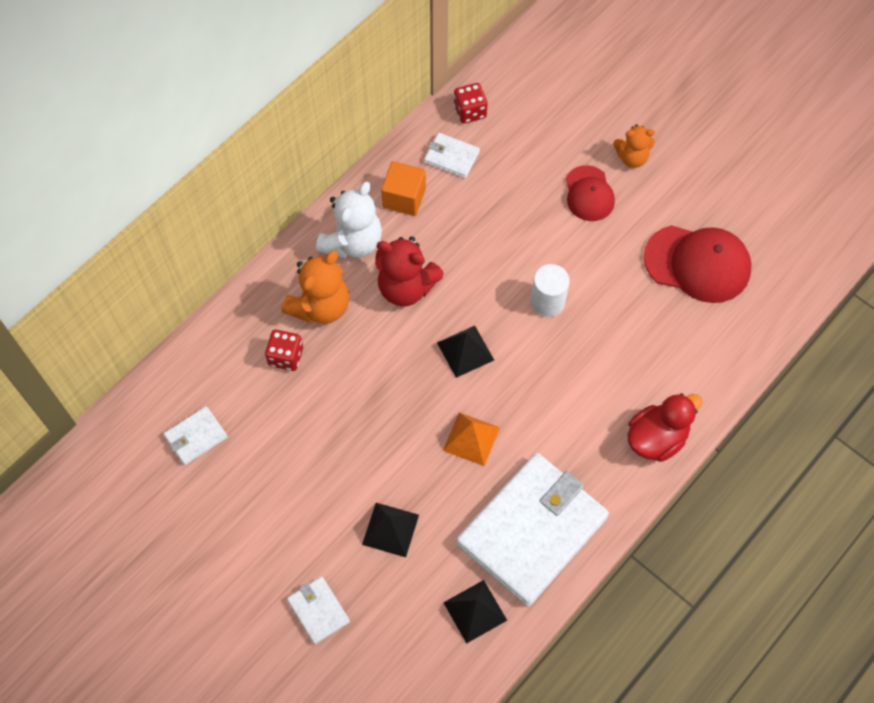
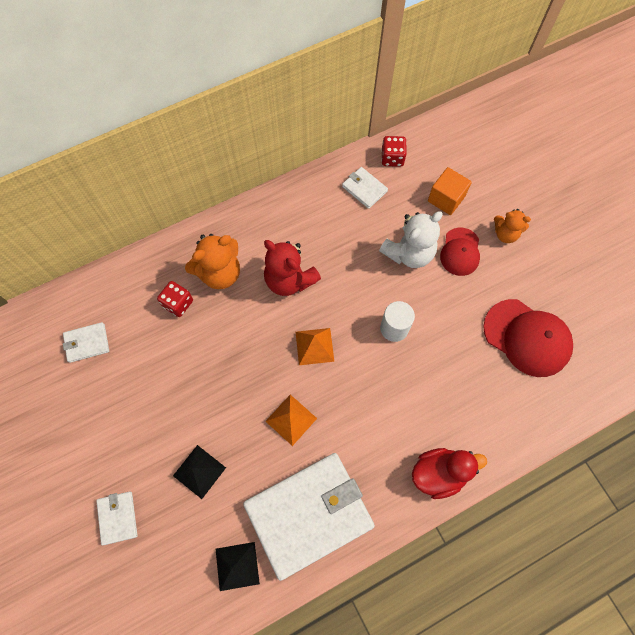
camera: 20 degrees right, 5 degrees up
white teddy bear [316,182,382,258] -> white teddy bear moved to [379,211,443,268]
orange cube [381,161,426,216] -> orange cube moved to [428,167,472,215]
black pyramid [437,326,494,378] -> orange pyramid [296,328,334,365]

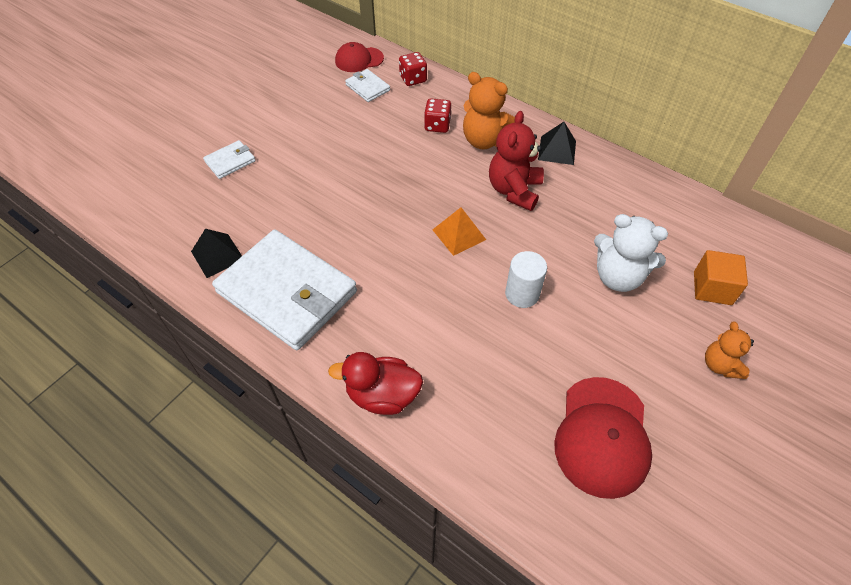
camera: 65 degrees right, 15 degrees down
black pyramid [173,445,226,499] -> black pyramid moved to [538,122,576,165]
orange pyramid [265,395,317,446] -> none
white wallet [342,167,388,209] -> none
red dice [381,136,407,167] -> red dice moved to [399,52,427,86]
red duck [412,448,487,499] -> red duck turned 135 degrees clockwise [328,352,423,415]
red cap [440,227,480,276] -> red cap moved to [335,42,384,72]

